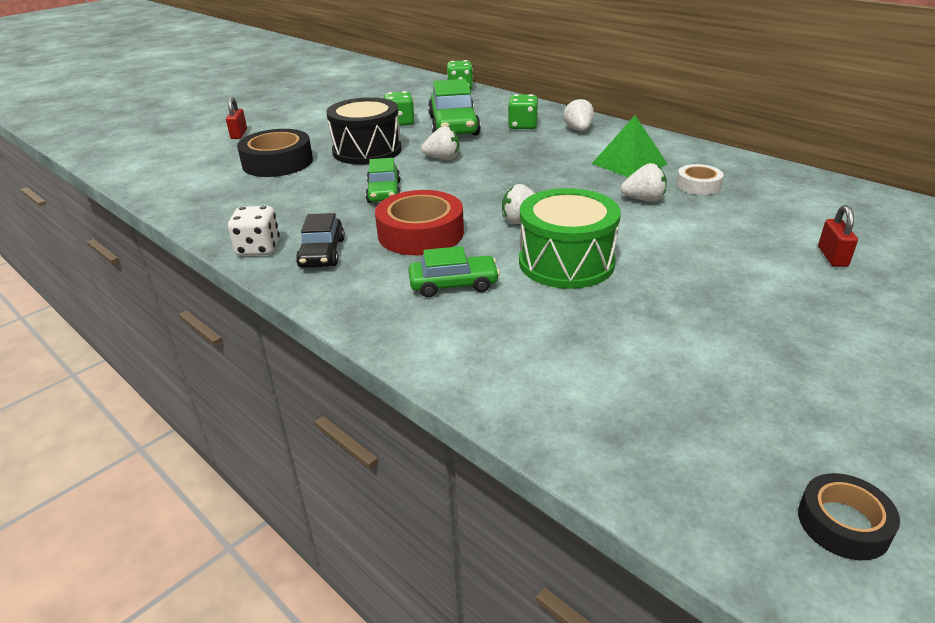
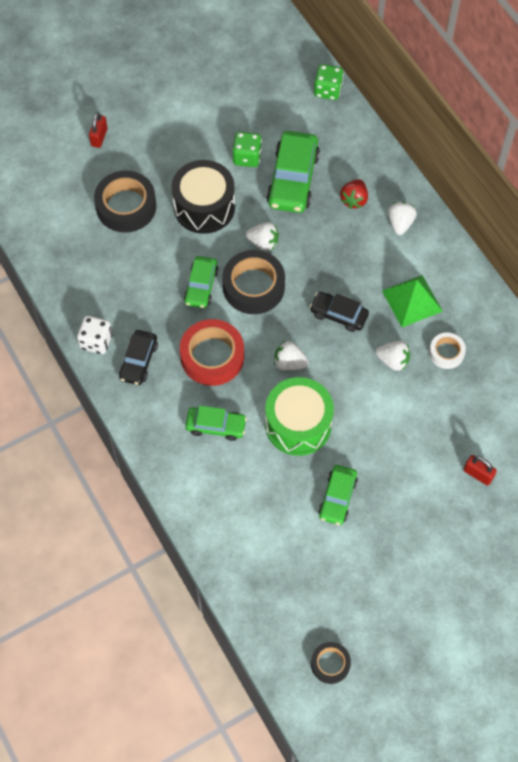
camera: 15 degrees right, 30 degrees up
green dice [508,94,538,129] -> red strawberry [340,179,368,209]
red padlock [818,205,858,267] -> red padlock turned 75 degrees counterclockwise [464,455,497,486]
none -> black tape [222,250,285,314]
none -> black car [310,292,369,332]
none -> green car [318,465,358,525]

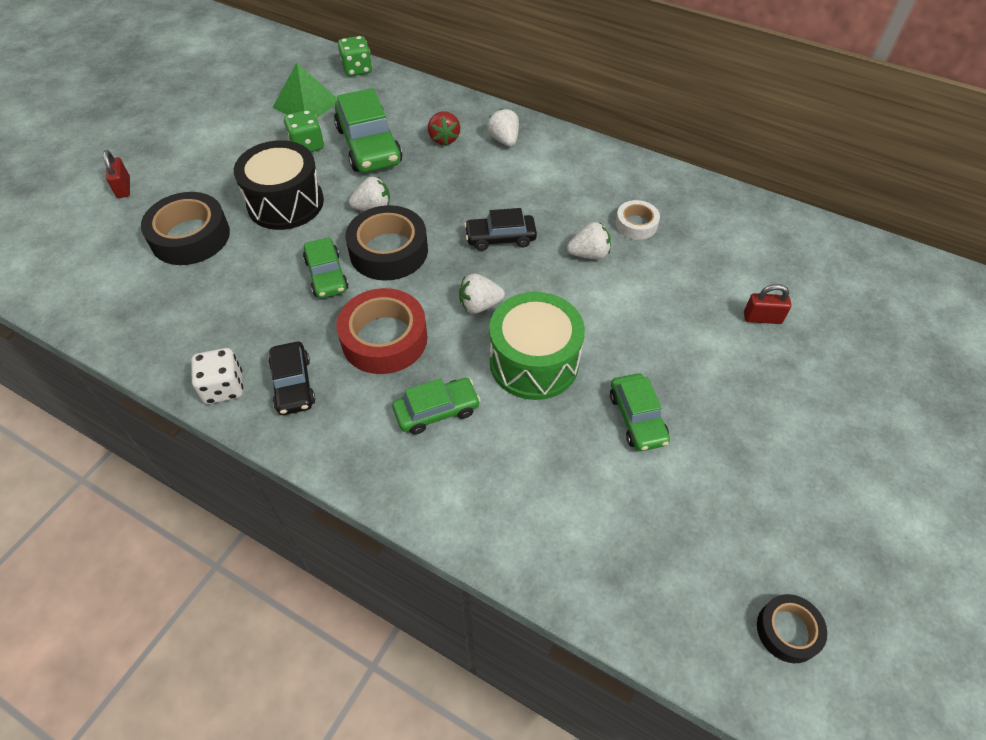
camera: 30 degrees left, 10 degrees down
green pyramid [382,275,443,327] -> green pyramid moved to [273,63,338,118]

